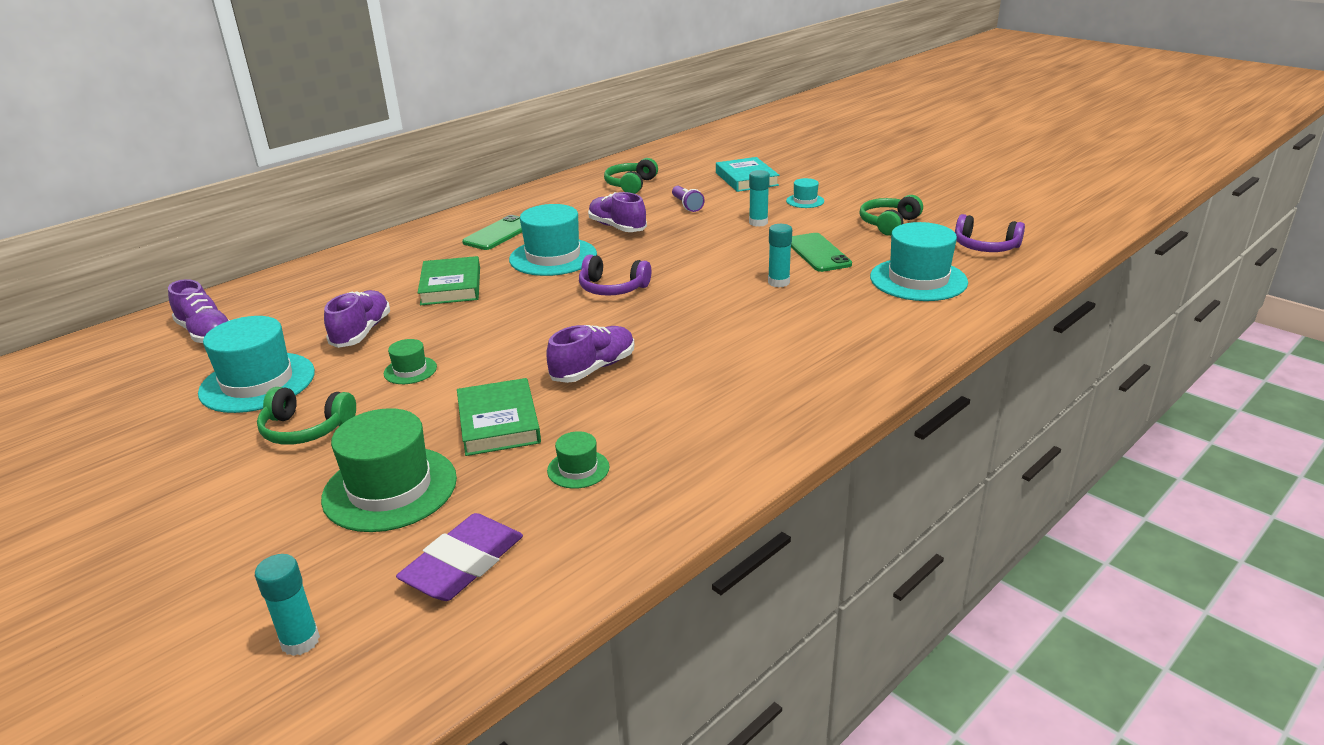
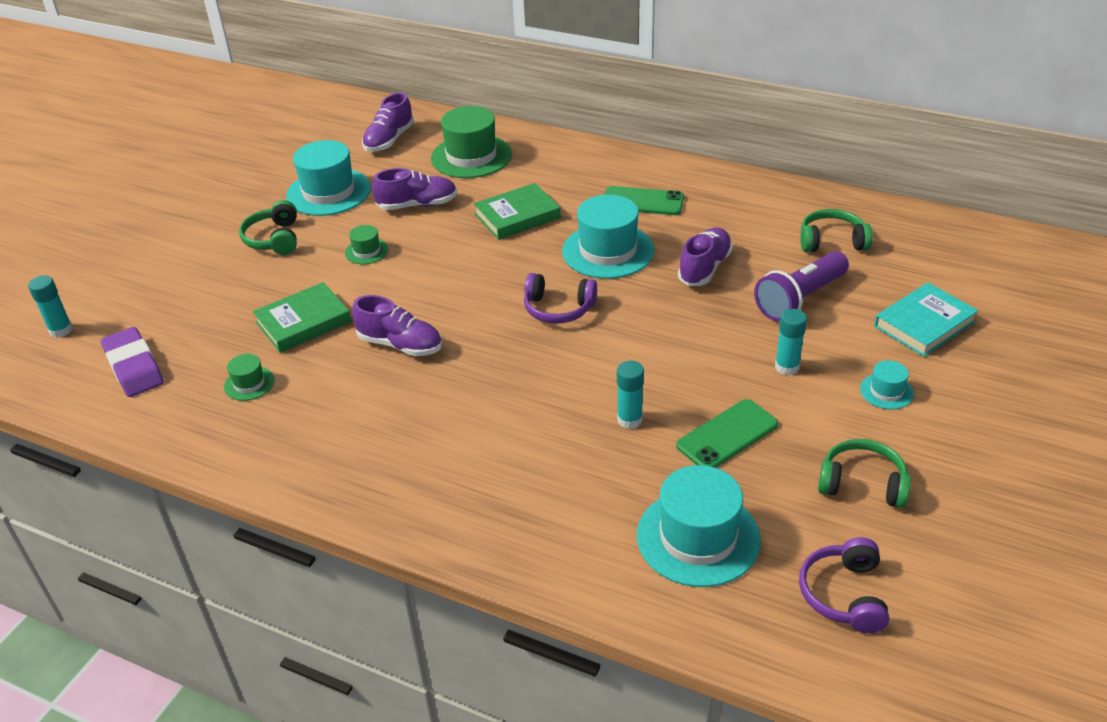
camera: 70 degrees right, 10 degrees up
green hat [321,408,457,532] -> green hat moved to [431,106,512,178]
purple eraser [396,513,523,601] -> purple eraser turned 45 degrees clockwise [101,327,164,397]
purple headphones [579,255,651,296] -> purple headphones turned 75 degrees counterclockwise [524,273,597,324]
purple flashlight [672,186,705,212] -> purple flashlight [754,251,849,321], size x1.78

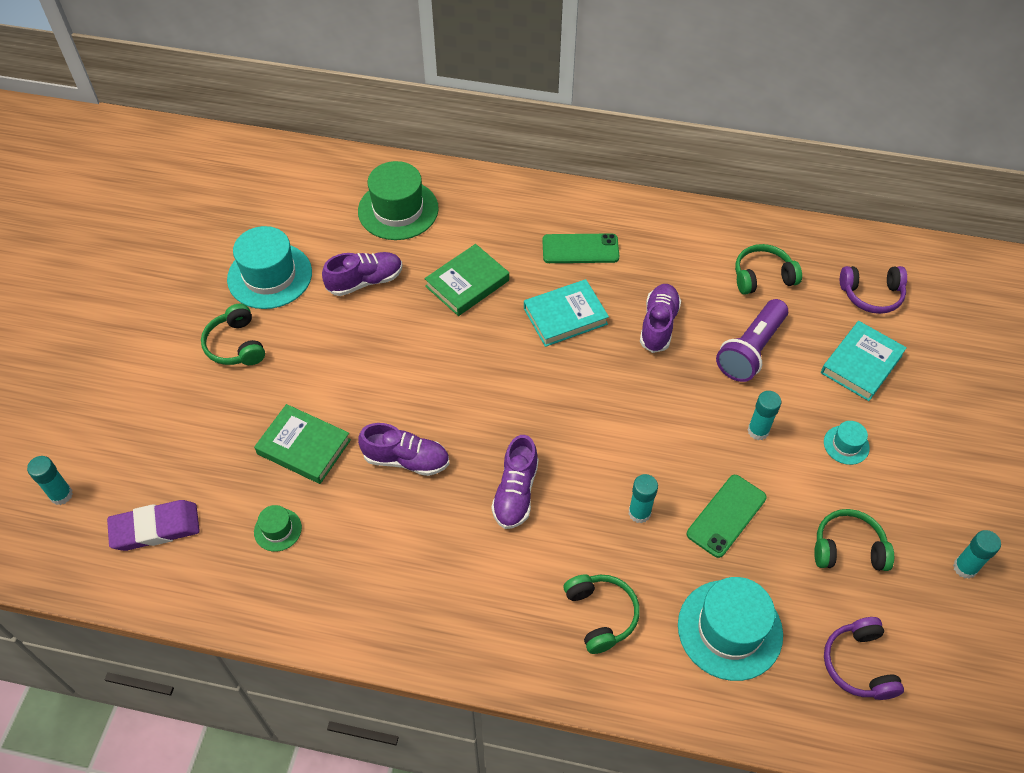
camera: 15 degrees left, 15 degrees up
purple eraser [101,327,164,397] -> purple eraser turned 60 degrees counterclockwise [107,500,200,551]
green book [253,282,352,353] -> green book turned 75 degrees clockwise [254,404,351,484]
green hat [345,225,389,264] -> none
purple shoe [362,92,414,152] -> purple shoe moved to [491,435,539,529]
purple headphones [524,273,597,324] -> purple headphones moved to [840,266,907,314]
turquoise hat [562,195,654,279] -> turquoise book [524,279,609,347]
none -> green headphones [564,574,640,654]
none -> turquoise glue stick [953,530,1001,579]

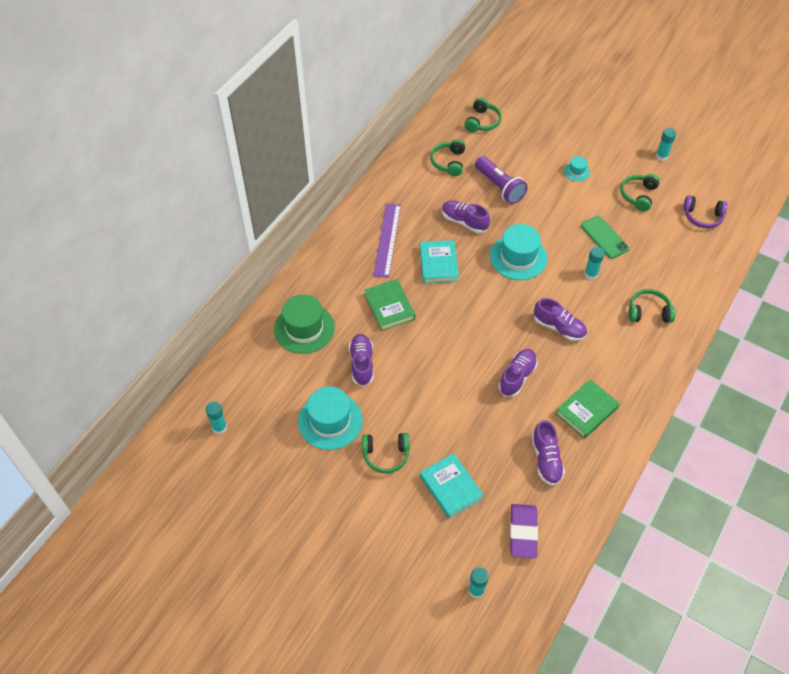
camera: 70 degrees left, 0 degrees up
green book [254,404,351,484] -> green book moved to [555,379,620,439]
green hat [254,505,302,552] -> purple shoe [532,420,565,486]
green phone [542,233,619,263] -> purple ruler [373,203,401,278]
turquoise hat [678,577,783,681] -> turquoise hat moved to [490,224,547,280]
turquoise glue stick [748,391,781,440] -> turquoise glue stick moved to [205,401,227,434]
turquoise book [821,321,907,401] -> turquoise book moved to [420,453,484,519]
purple headphones [840,266,907,314] -> green headphones [464,98,502,132]

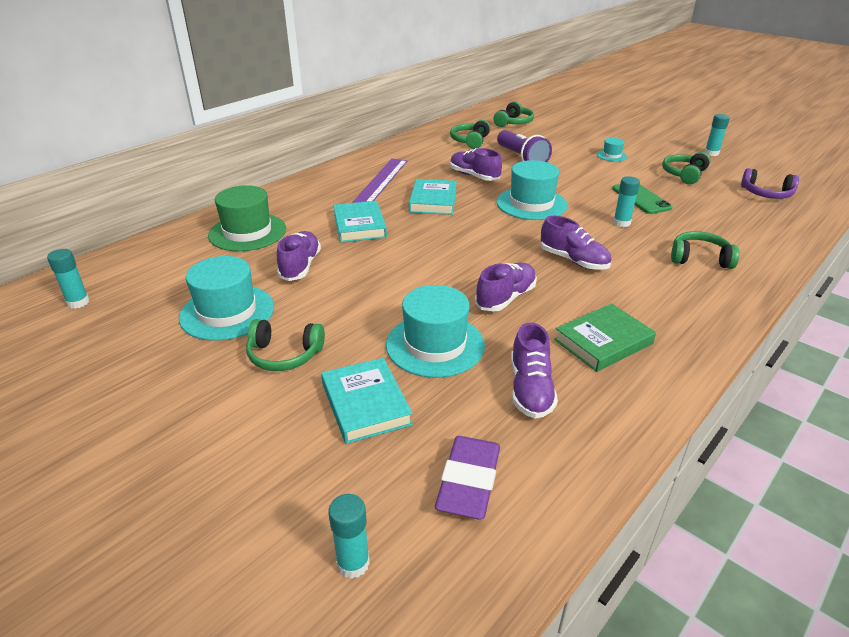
camera: 10 degrees right, 20 degrees down
green book [364,279,415,331] -> turquoise book [333,201,387,243]
none -> turquoise hat [386,285,485,378]

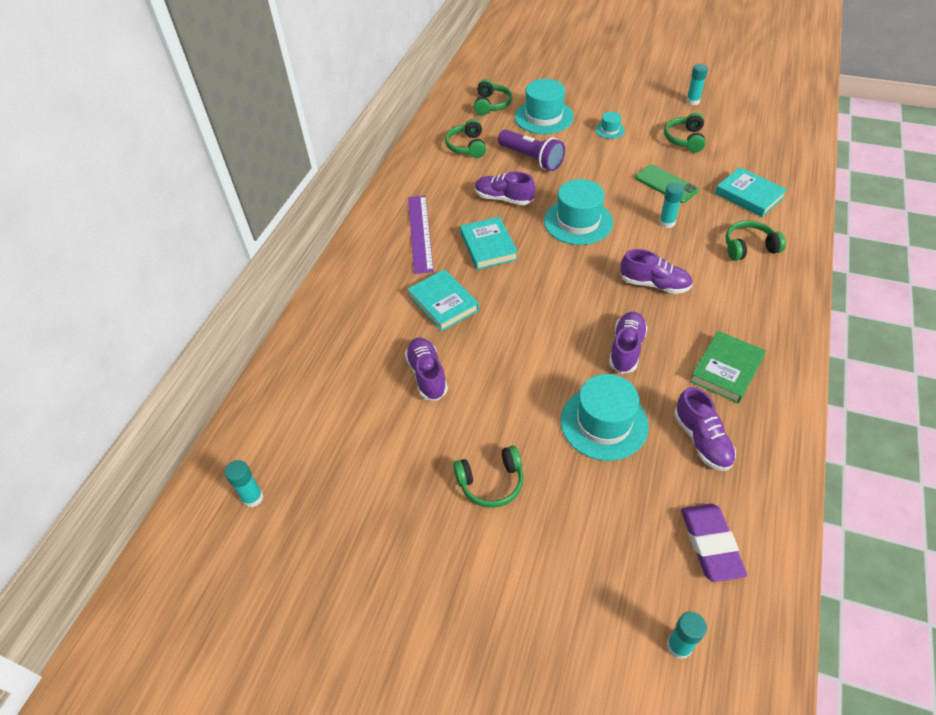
camera: 20 degrees left, 15 degrees up
turquoise hat [179,256,274,341] -> turquoise hat moved to [515,79,574,134]
green hat [208,185,286,251] -> none
turquoise book [321,358,413,444] -> turquoise book moved to [715,167,787,217]
purple headphones [741,168,799,199] -> none

